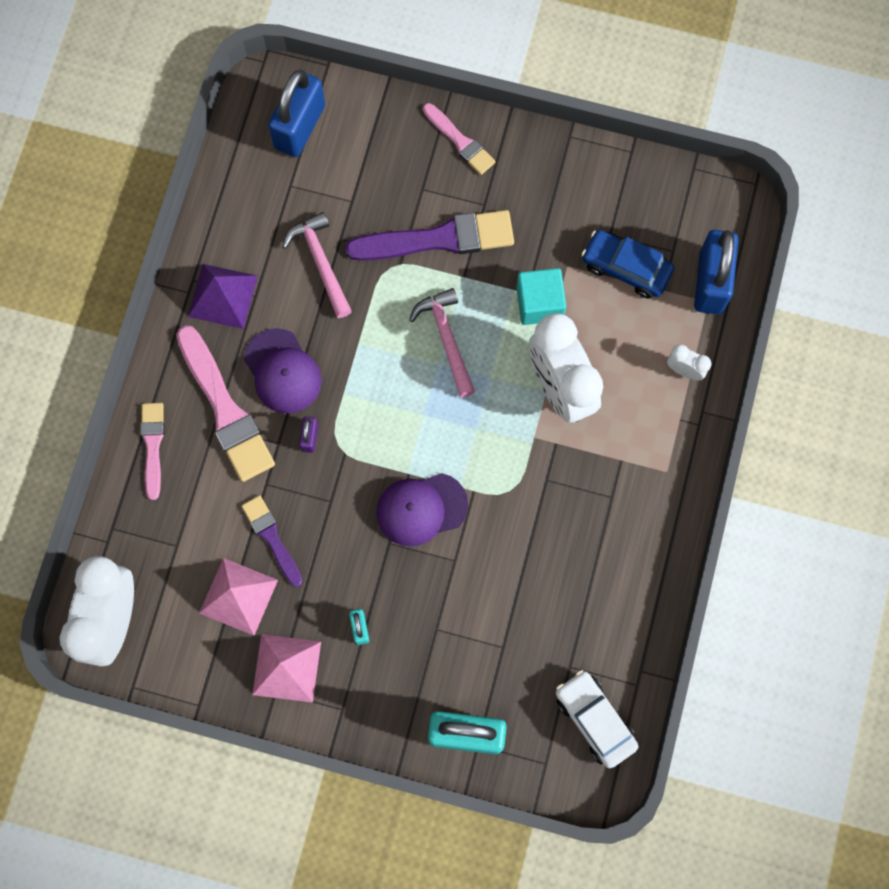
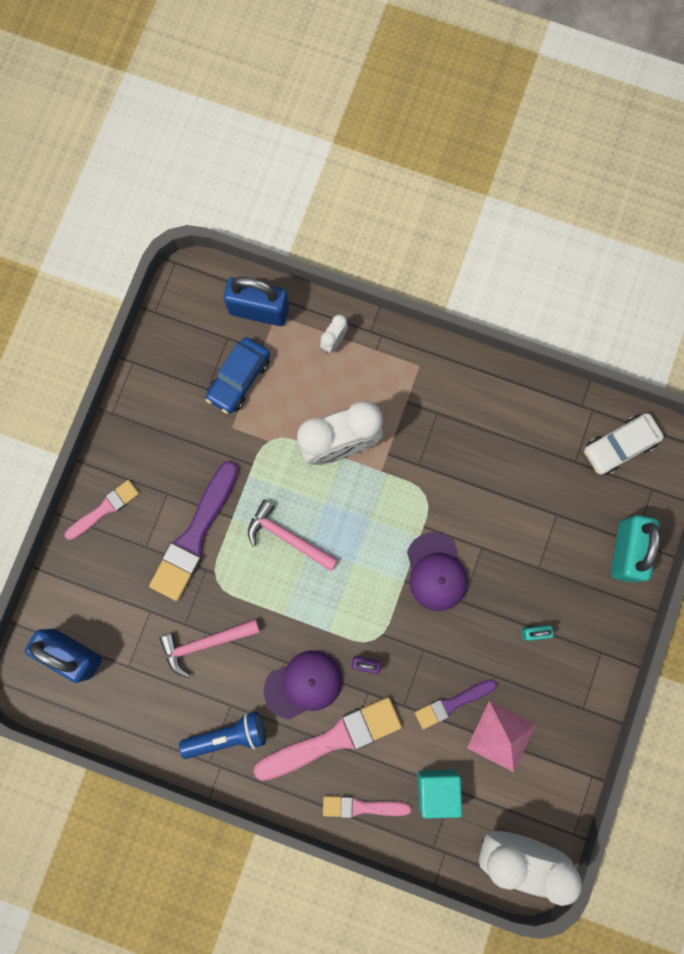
camera: 85 degrees left, 5 degrees up
purple pyramid [188,264,258,329] -> blue flashlight [179,711,266,759]
pink pyramid [252,634,321,703] -> none
purple brush [345,210,514,261] -> purple brush turned 150 degrees counterclockwise [149,461,238,601]
pink hammer [409,288,475,398] -> pink hammer turned 45 degrees clockwise [248,500,338,571]
turquoise cube [517,268,566,325] -> turquoise cube moved to [418,770,462,819]

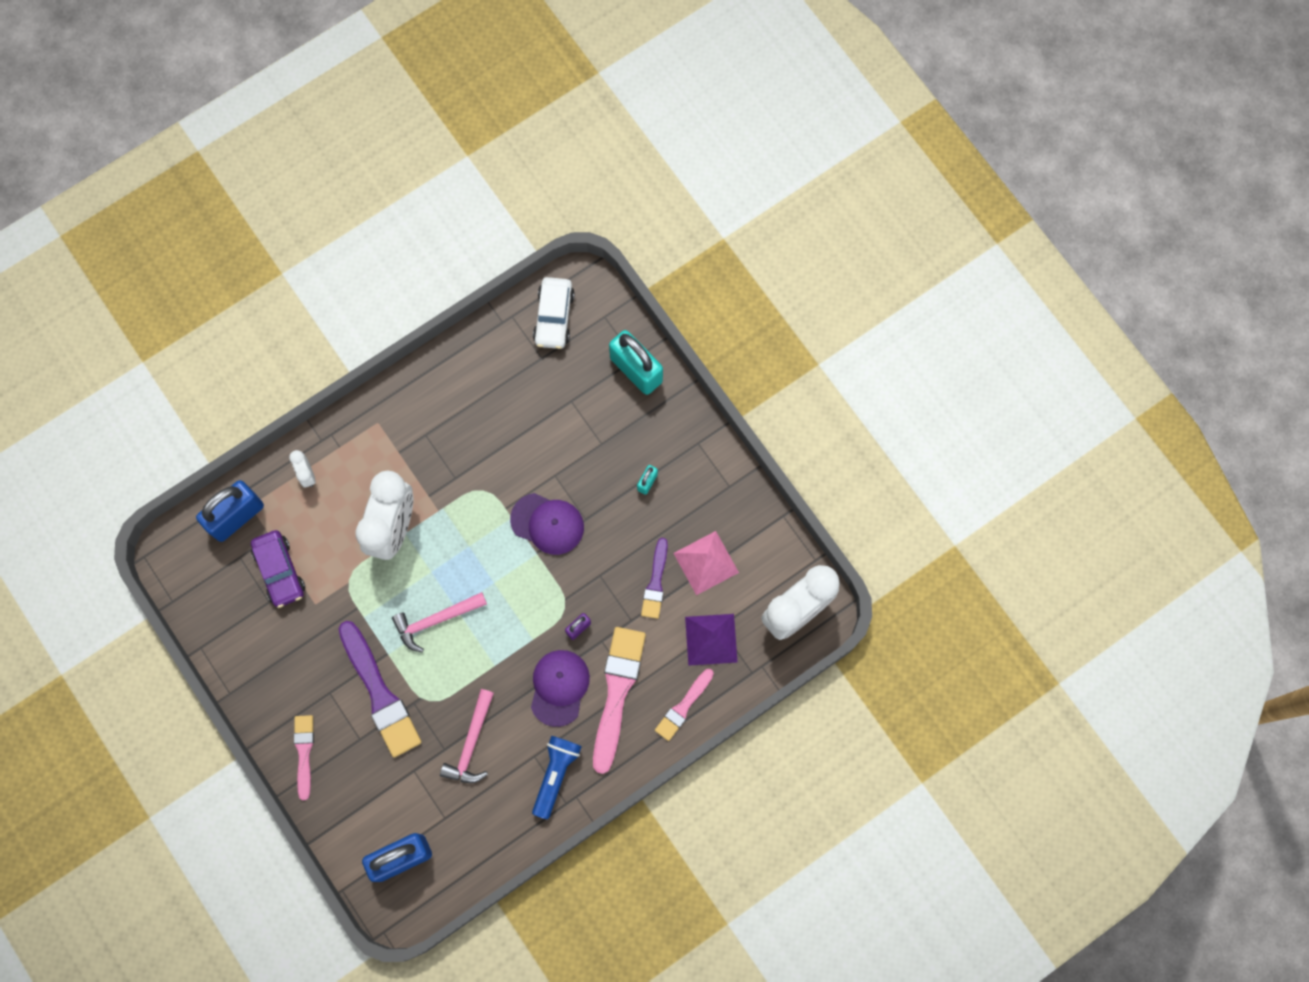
camera: 55 degrees left, 5 degrees down
blue car [206,337,270,414] -> purple car [251,530,305,608]
turquoise cube [418,770,462,819] -> purple pyramid [685,614,738,666]

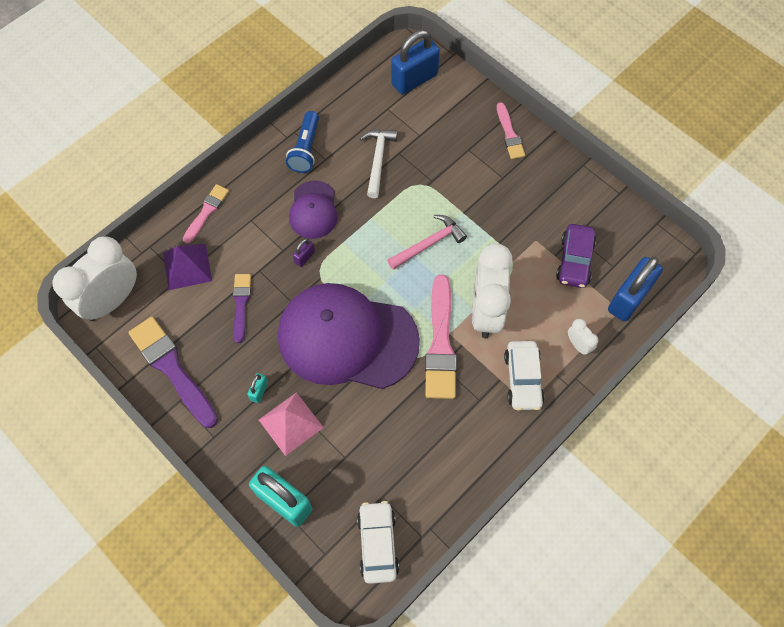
camera: 170 degrees right, 10 degrees down
purple car [251,530,305,608] -> purple car turned 135 degrees counterclockwise [556,224,596,288]
purple brush [339,621,422,757] -> purple brush moved to [128,317,218,428]
pink hammer [440,689,494,783] -> white hammer [360,129,398,198]
purple cap [510,493,584,555] -> purple cap [278,283,420,389], size x2.03
pink brush [593,627,646,774] -> pink brush moved to [425,275,457,399]
pink pyramid [673,531,739,595] -> pink pyramid moved to [259,392,324,456]
none -> white car [504,341,545,410]

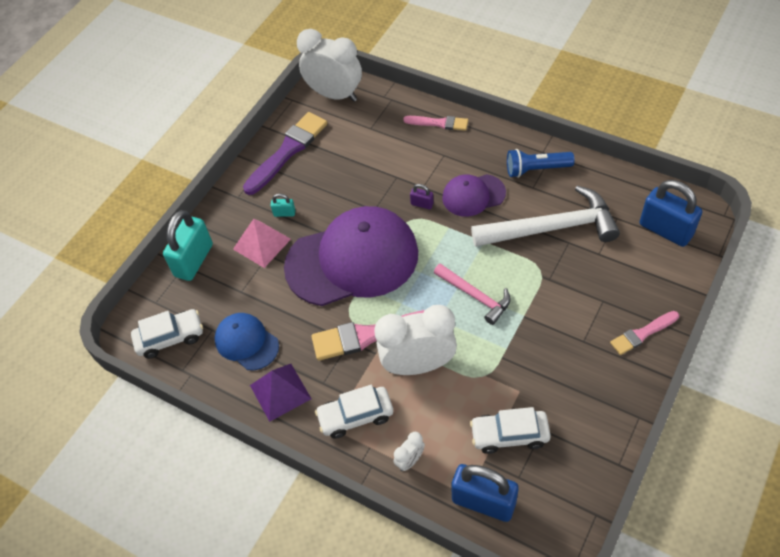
camera: 80 degrees right, 10 degrees down
purple pyramid [163,244,212,290] -> purple pyramid moved to [250,364,311,422]
purple brush [233,274,251,343] -> none
purple cap [278,283,420,389] -> purple cap turned 75 degrees clockwise [284,206,418,306]
white hammer [360,129,398,198] -> white hammer [471,185,620,247], size x1.74
purple car [556,224,596,288] -> white car [470,407,551,454]
none -> blue cap [215,313,279,370]

